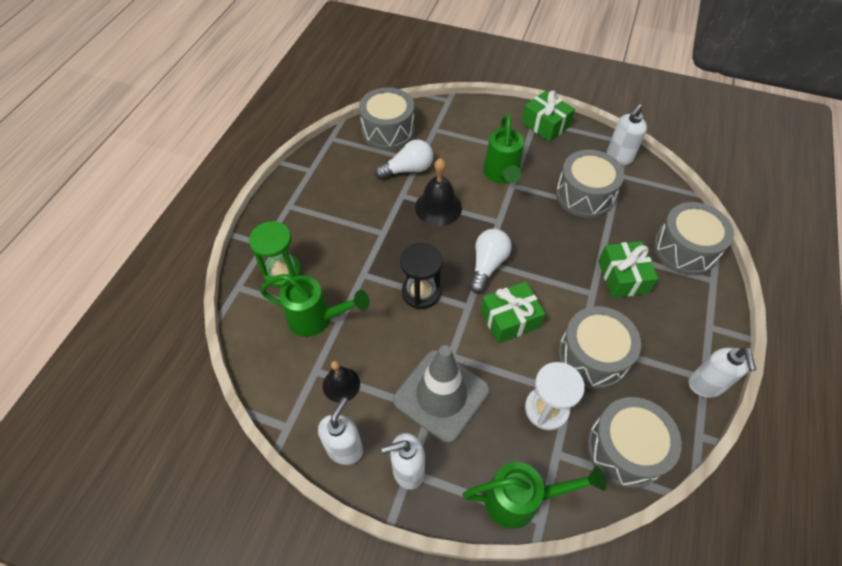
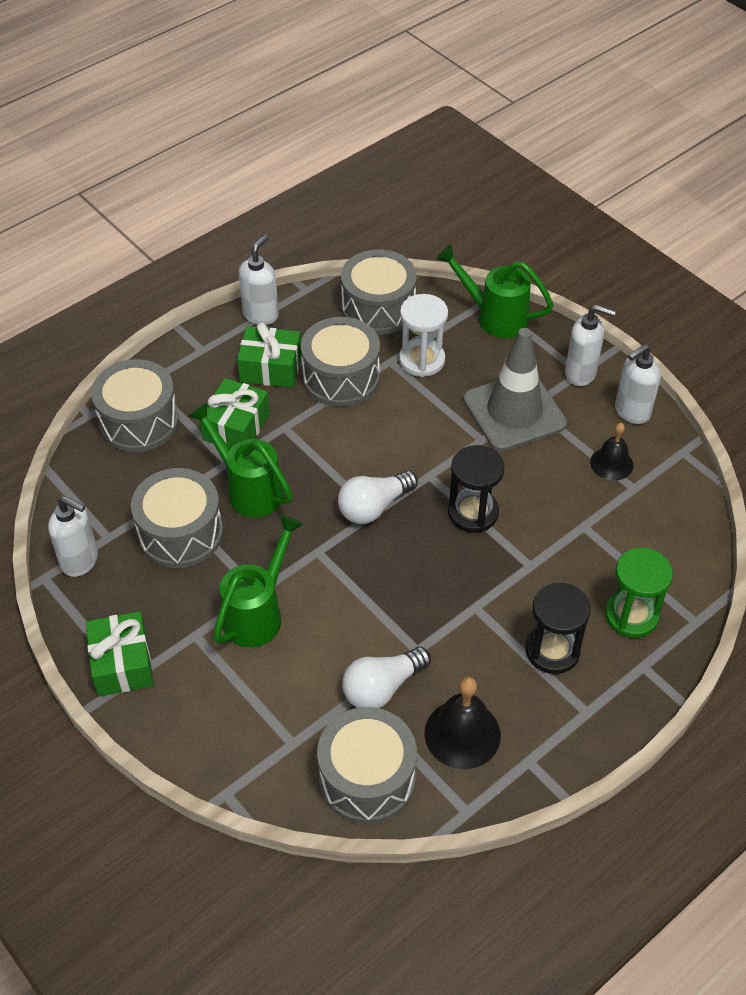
camera: 150 degrees left, 5 degrees down
green watering can [260,274,369,337] -> green watering can moved to [188,403,293,518]
white light bulb [374,139,433,179] -> white light bulb turned 45 degrees counterclockwise [342,647,431,708]
black bell [415,158,462,226] -> black bell moved to [425,677,501,769]
green gift [481,282,545,343] -> green gift moved to [237,322,301,388]
white soap dispenser [607,104,647,165] -> white soap dispenser turned 45 degrees clockwise [48,496,98,577]
none -> black hourglass [526,582,591,674]

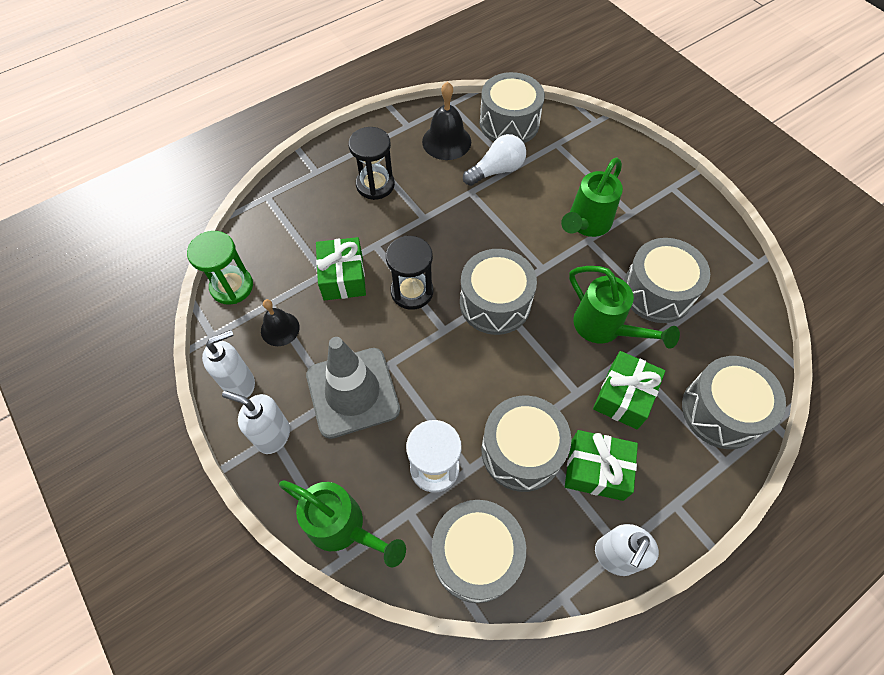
camera: 175 degrees left, 10 degrees up
white soap dispenser [48,496,98,577] -> none
green gift [86,611,154,697] -> green gift moved to [316,237,366,300]
white light bulb [338,470,418,524] -> grey drum [460,249,537,335]
green hourglass [605,548,673,638] -> green hourglass moved to [187,231,253,305]

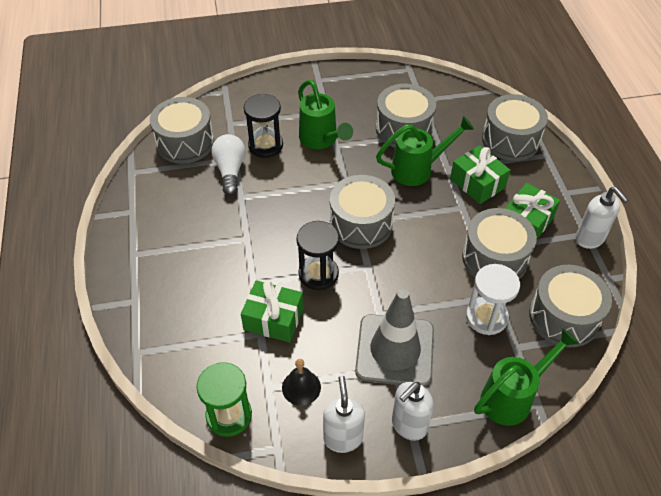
camera: 65 degrees left, 10 degrees down
black hourglass [348,127,395,200] -> black hourglass moved to [244,94,283,158]
black bell [422,81,471,160] -> none

